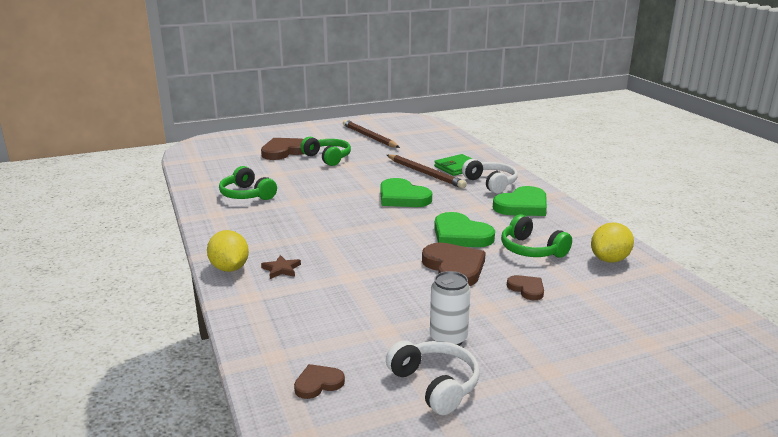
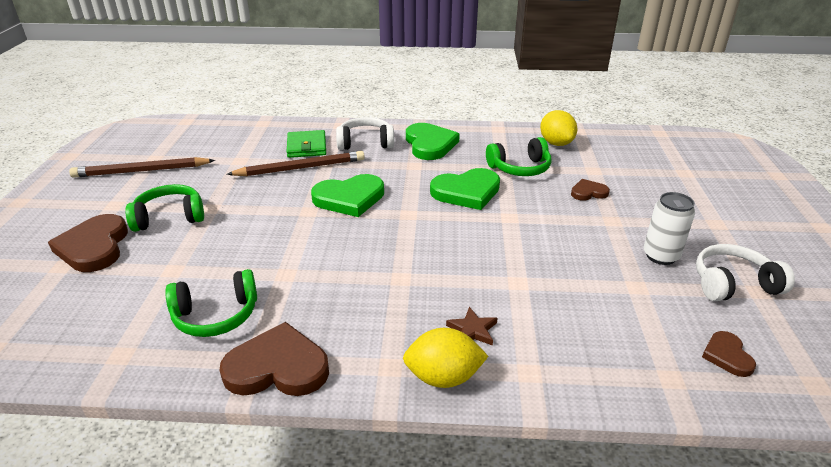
camera: 65 degrees left, 10 degrees up
brown heart [422,243,486,286] -> brown heart moved to [219,322,329,396]

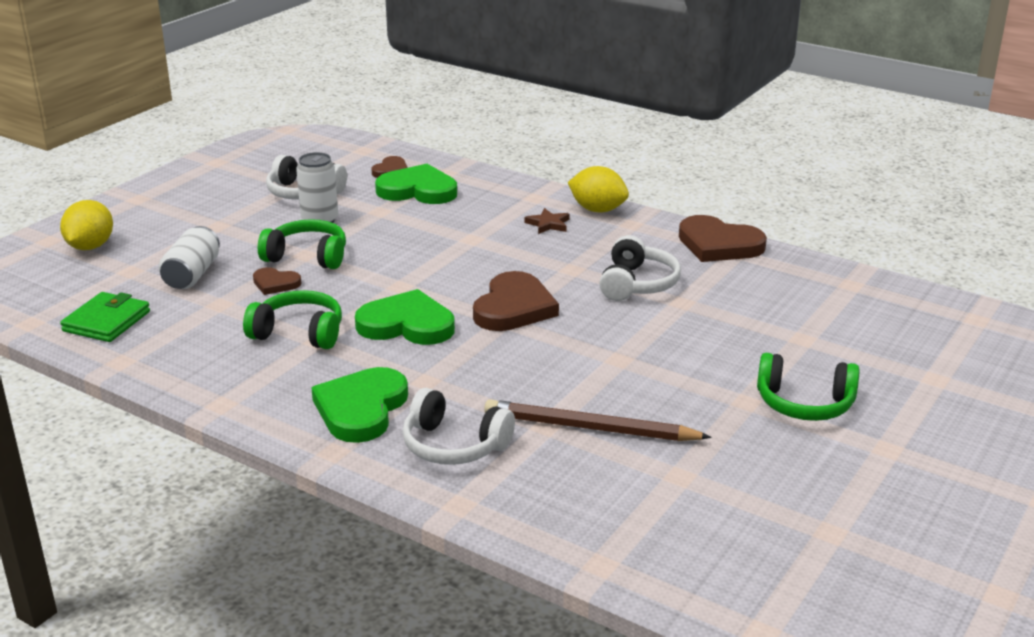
camera: 150 degrees left, 5 degrees down
brown heart [48,214,128,272] -> brown heart moved to [473,271,559,331]
brown pencil [69,157,215,178] -> none
green headphones [165,269,257,337] -> green headphones moved to [258,219,346,269]
green wallet [287,130,326,158] -> green wallet moved to [60,292,150,342]
green heart [311,174,384,217] -> green heart moved to [375,164,457,204]
yellow lemon [540,110,577,146] -> yellow lemon moved to [60,200,113,250]
none -> white can [159,226,220,289]
none -> white headphones [599,235,681,301]

